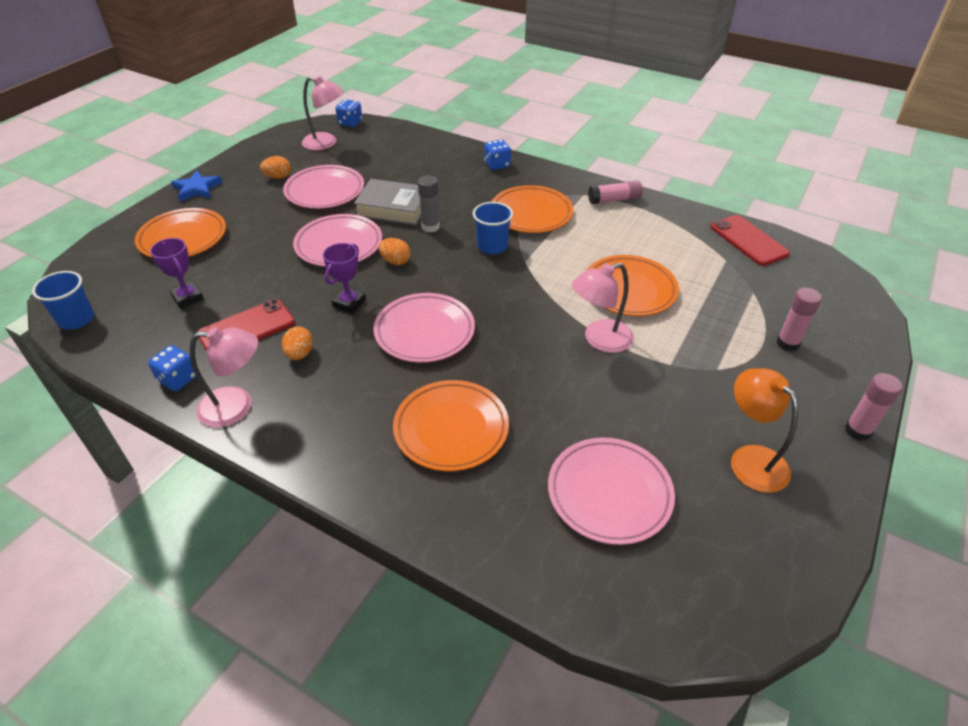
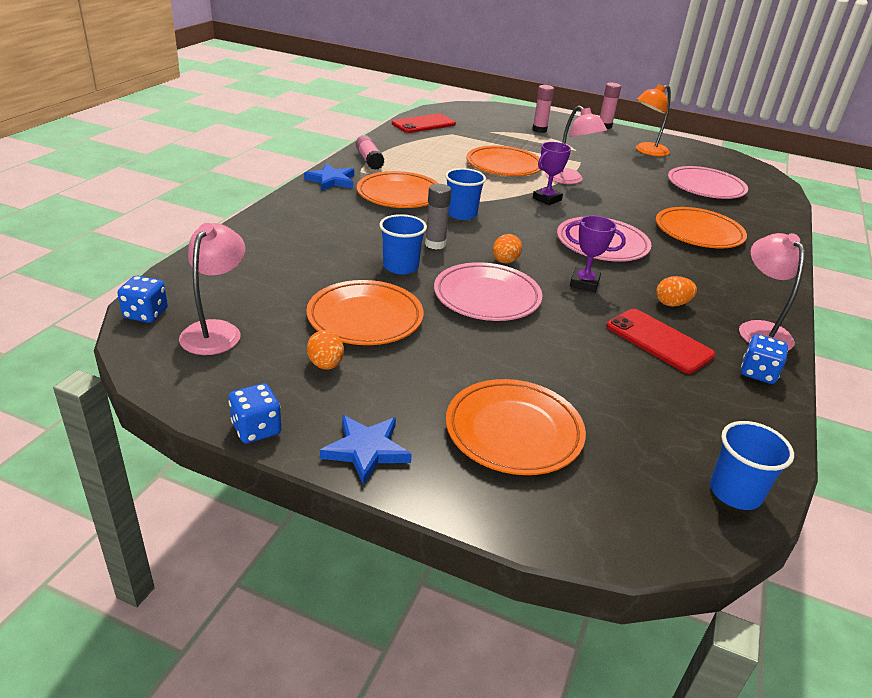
camera: 100 degrees left, 10 degrees down
purple trophy [150,238,204,309] -> purple trophy moved to [533,142,571,205]
pink plate [283,165,364,209] -> orange plate [306,280,424,345]
grey book [354,179,421,226] -> blue cup [379,214,427,274]
blue dice [484,139,511,170] -> blue dice moved to [229,383,281,443]
none -> blue star [304,163,354,191]

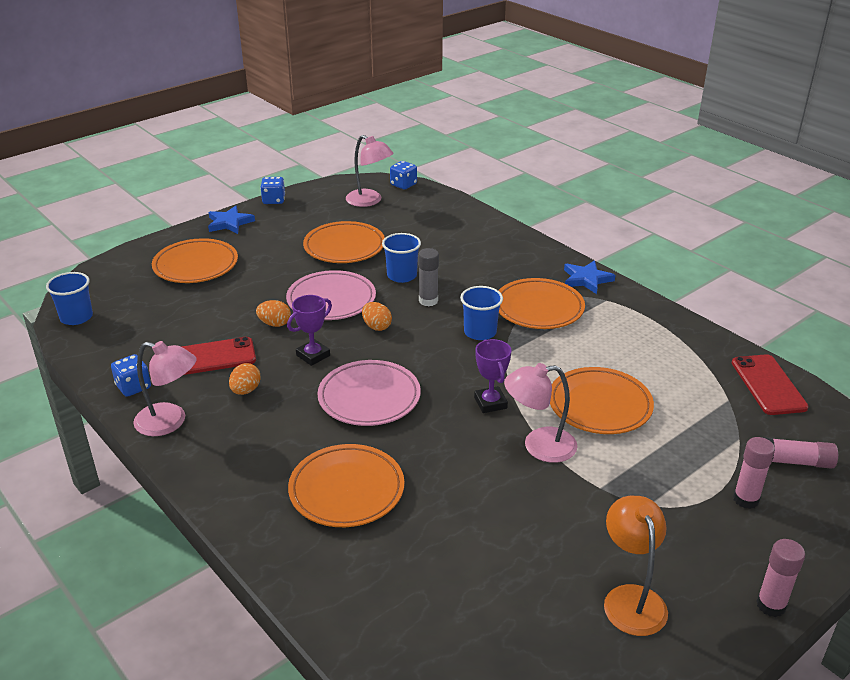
camera: 120 degrees right, 0 degrees up
orange egg [307,330,344,369] -> orange egg moved to [256,300,291,327]
pink glue stick [356,135,384,170] -> pink glue stick moved to [763,437,838,469]
pink plate [668,166,748,199] -> none

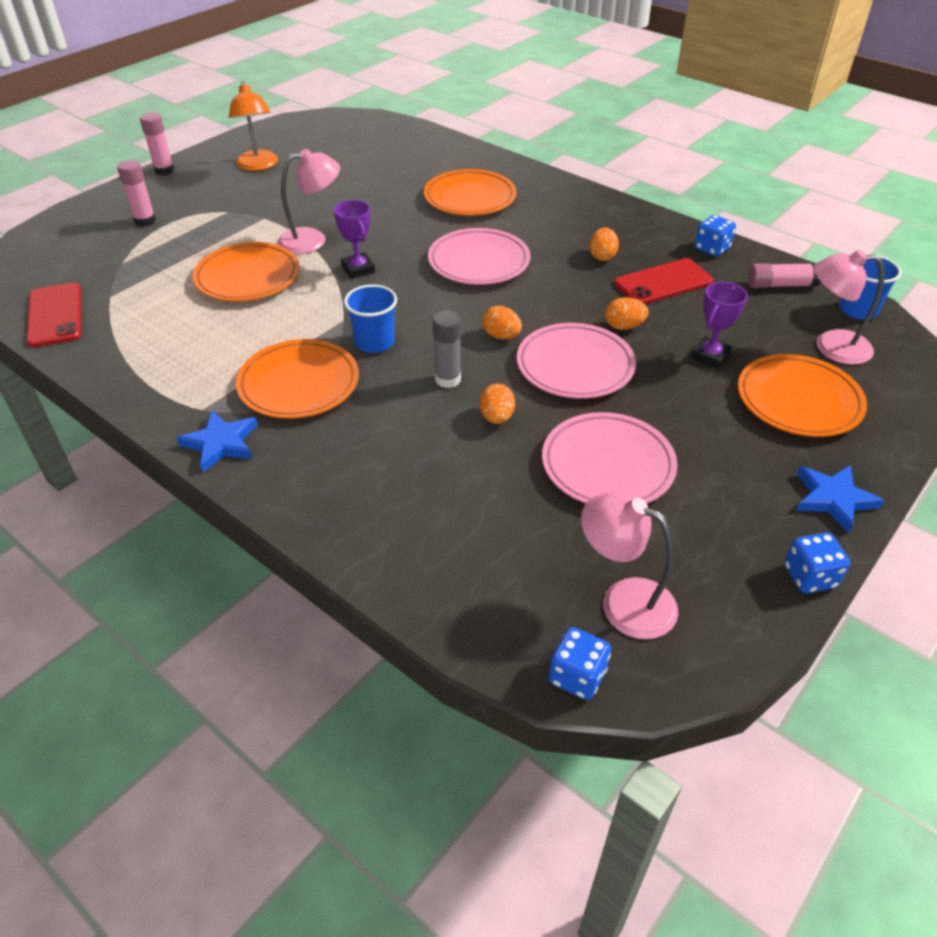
camera: 170 degrees right, 10 degrees up
pink lamp [133,341,197,436] -> pink lamp moved to [814,250,884,365]
purple trophy [287,295,332,366] -> purple trophy moved to [691,282,748,369]
orange plate [303,221,385,263] -> pink plate [542,412,678,504]
blue cup [382,233,421,283] -> orange egg [479,383,515,424]
pink glue stick [763,437,838,469] -> pink glue stick moved to [748,263,821,288]

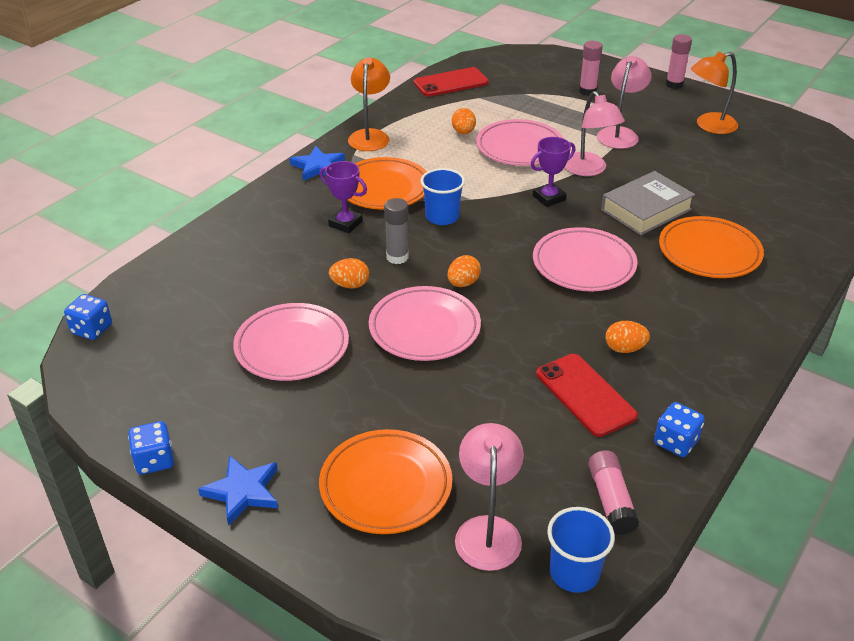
camera: 85 degrees right, 5 degrees down
orange plate [193,242,300,302] -> pink plate [476,119,564,166]
pink lamp [581,492,678,639] -> pink lamp moved to [597,56,652,149]
orange egg [605,297,649,330] -> orange egg moved to [452,108,476,134]
purple trophy [691,282,748,369] -> purple trophy moved to [319,161,367,233]
none -> orange lamp [348,57,390,151]
none -> grey book [601,171,695,235]

